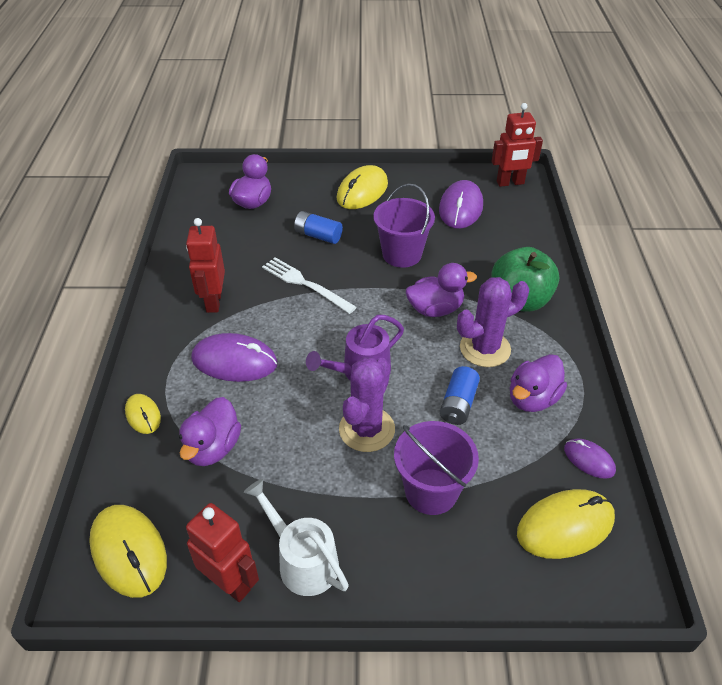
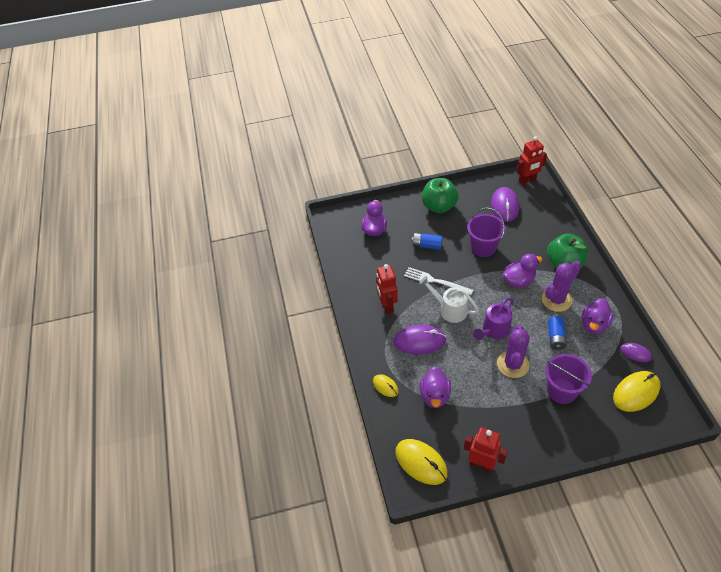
camera: 10 degrees left, 5 degrees up
white watering can [244,479,349,596] -> white watering can moved to [419,276,479,323]
yellow mouse [337,165,388,209] -> green apple [422,178,458,213]

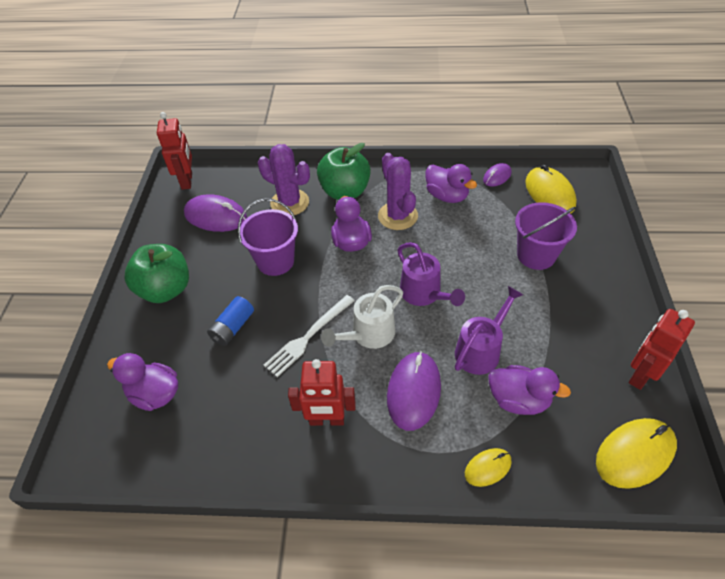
camera: 75 degrees left, 0 degrees up
purple cactus [497,325,530,378] -> purple cactus moved to [258,144,310,215]
blue battery [548,316,567,350] -> none
none -> purple watering can [455,286,523,375]

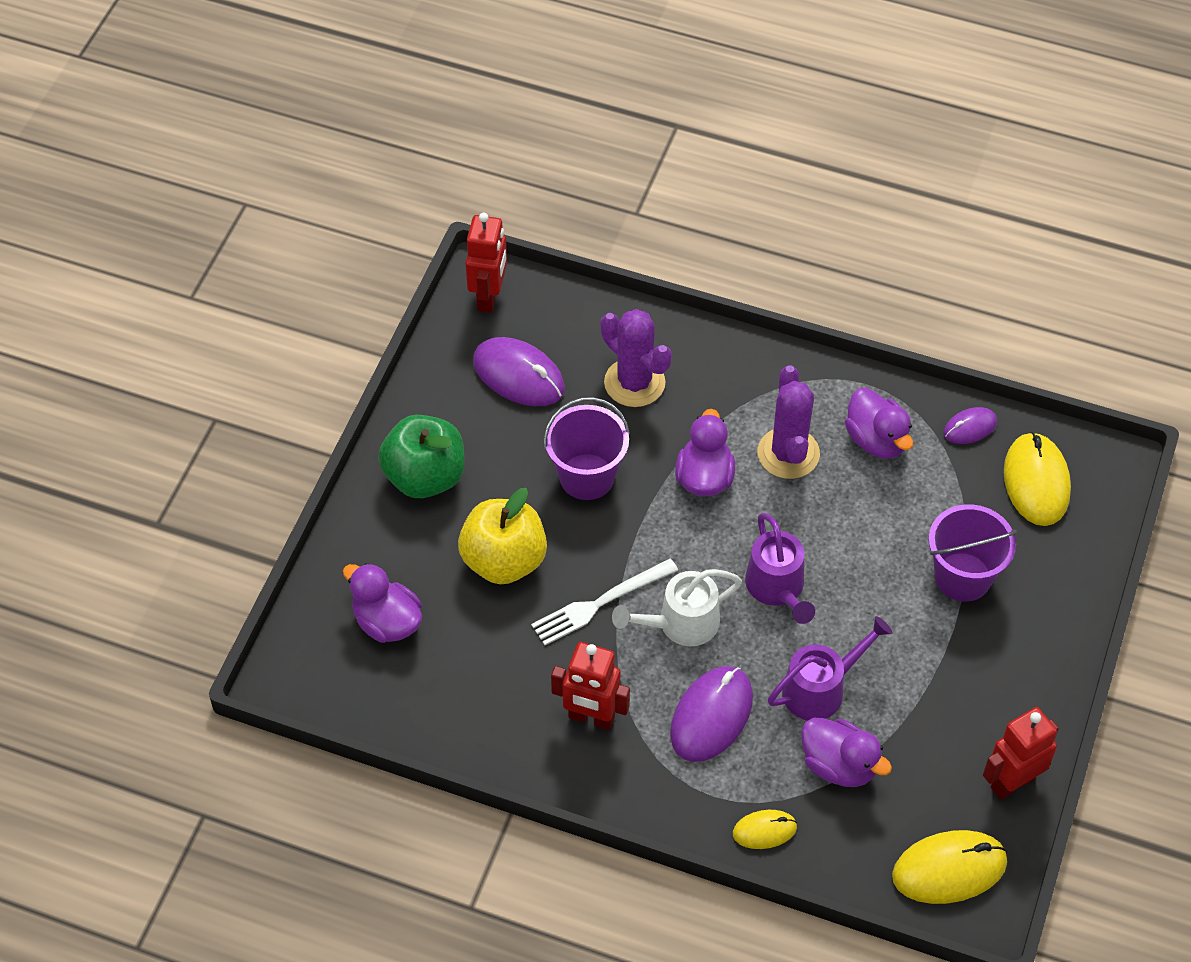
camera: 15 degrees right, 5 degrees up
blue battery [207,296,254,346] -> yellow apple [458,488,547,584]
green apple [317,143,371,200] -> none

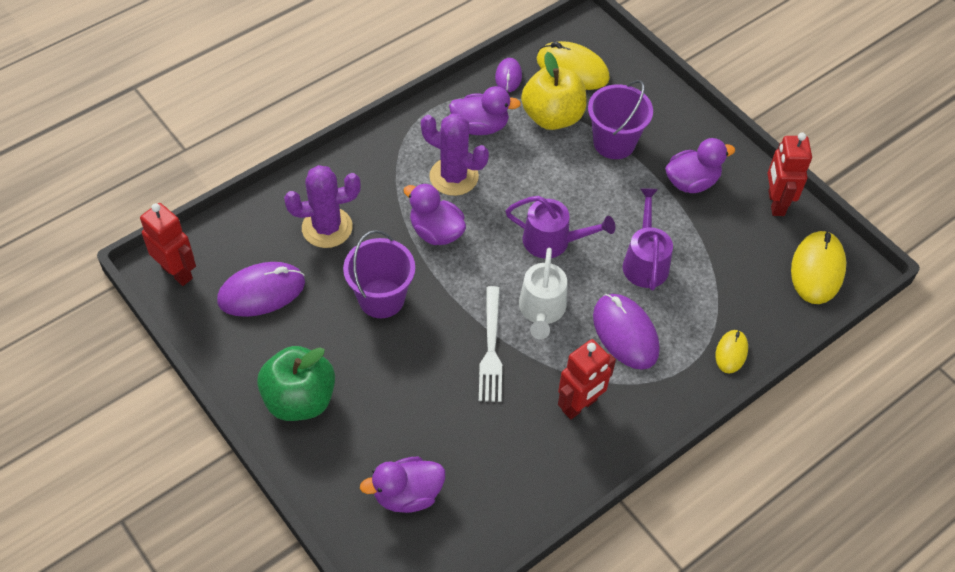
camera: 60 degrees left, 0 degrees up
yellow apple [458,488,547,584] -> yellow apple moved to [521,52,587,130]
purple duck [801,718,892,787] -> purple duck moved to [665,138,735,193]

